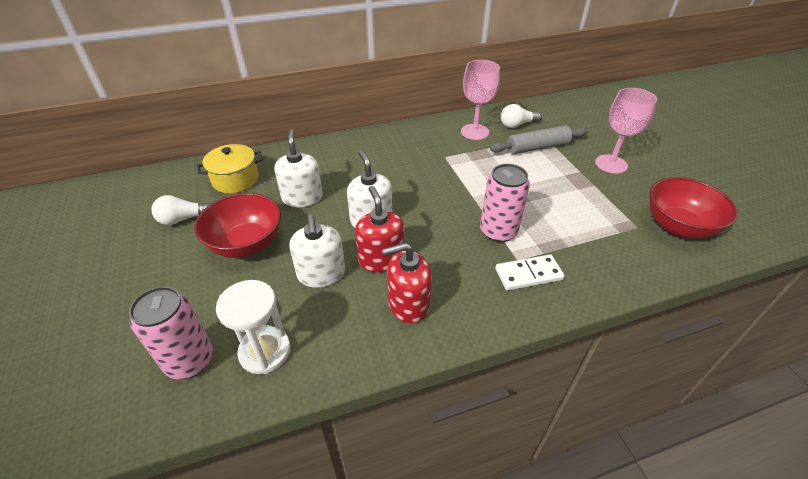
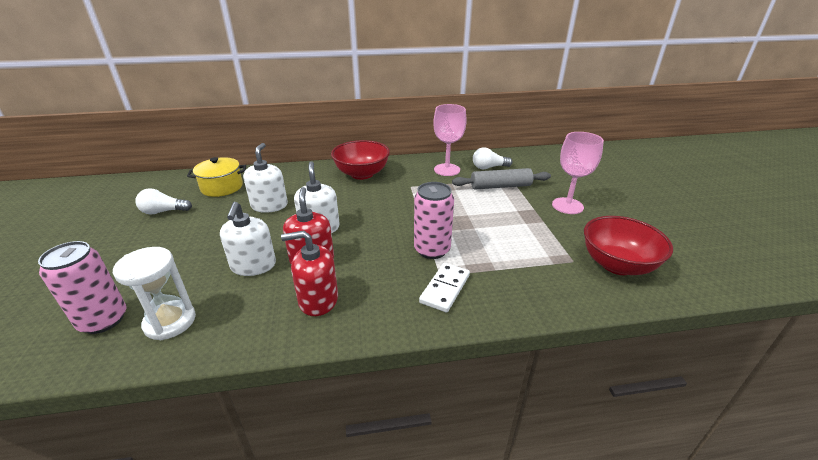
camera: 10 degrees right, 10 degrees down
red bowl [194,193,281,258] -> red bowl moved to [331,140,390,180]
white domino [495,255,565,290] -> white domino turned 60 degrees counterclockwise [419,263,470,312]

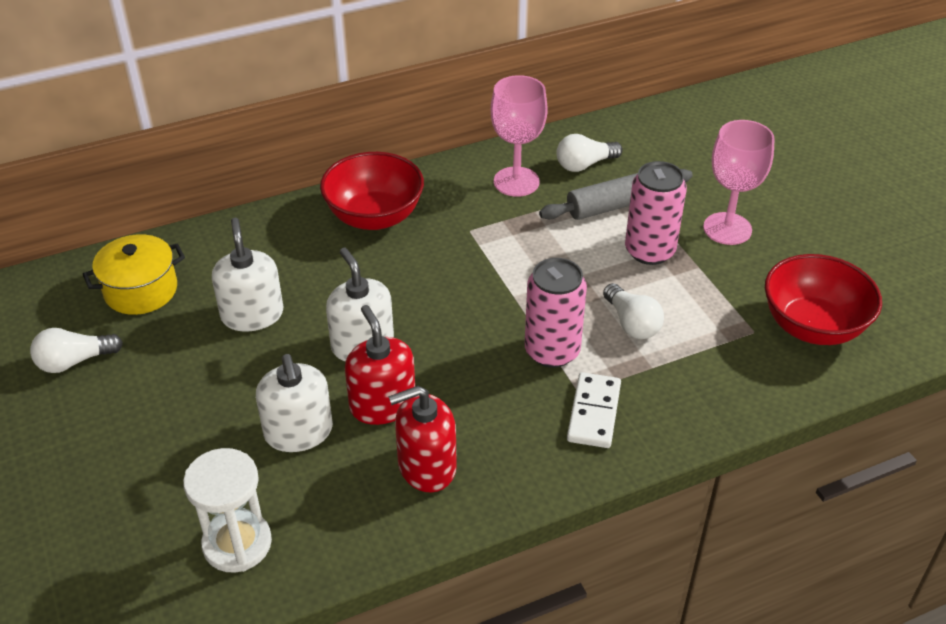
camera: 15 degrees left, 10 degrees up
pink can [38,241,126,334] -> pink can moved to [625,161,687,265]
none -> white light bulb [603,283,664,339]

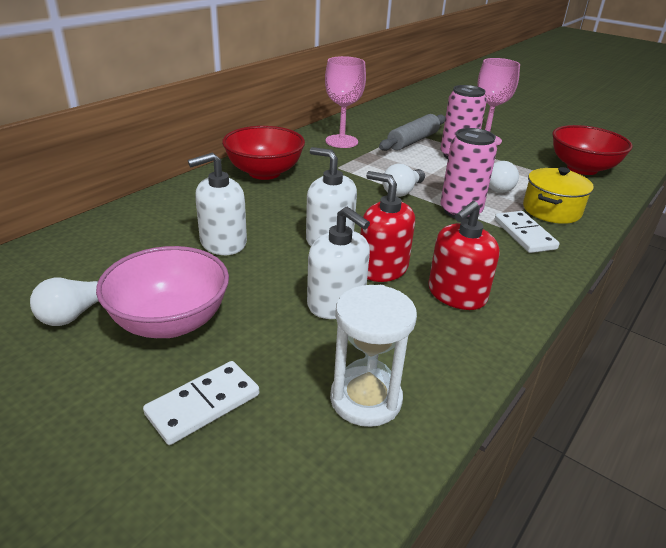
camera: 30 degrees left, 10 degrees down
yellow pot [83,234,185,315] -> yellow pot moved to [523,167,594,224]
white soap dispenser [212,218,283,331] -> white soap dispenser turned 75 degrees counterclockwise [188,153,247,255]
white light bulb [556,134,623,172] -> white light bulb moved to [383,163,425,197]
none -> pink bowl [96,246,229,338]
none -> white domino [143,361,259,445]

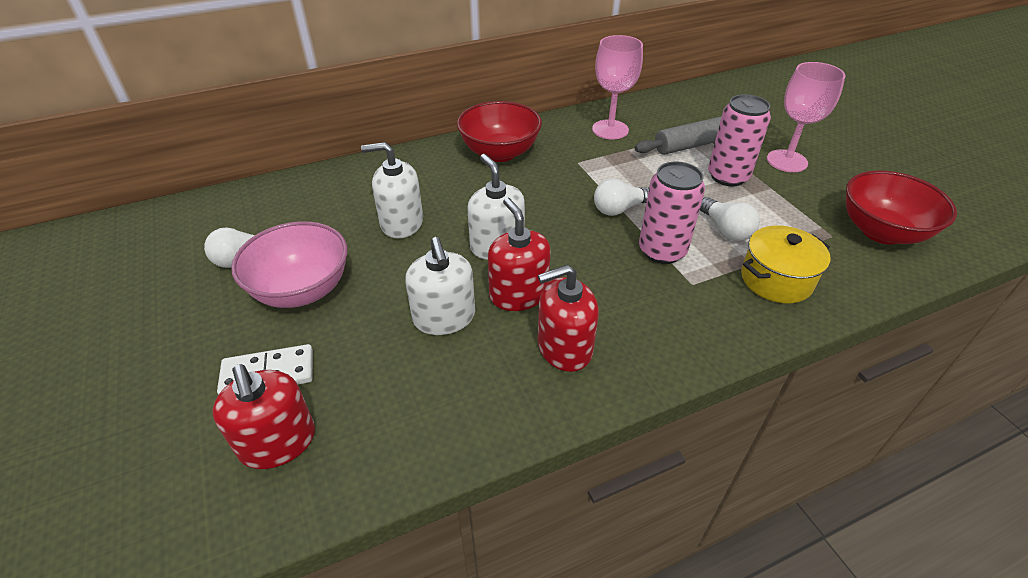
camera: 30 degrees right, 10 degrees up
white hourglass [330,285,417,427] -> none
white domino [495,211,559,253] -> none
none -> red soap dispenser [213,364,315,469]

